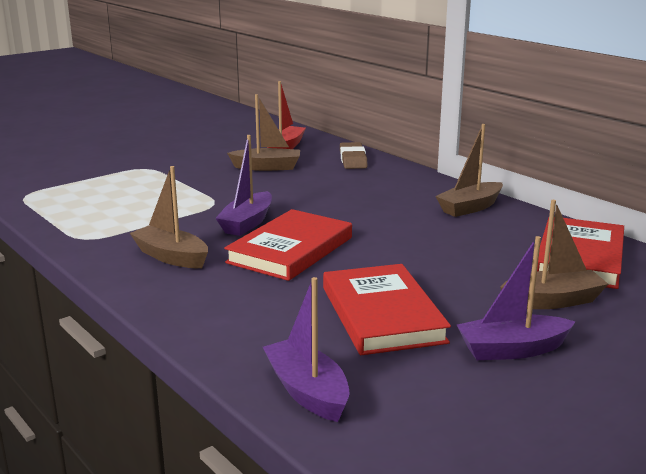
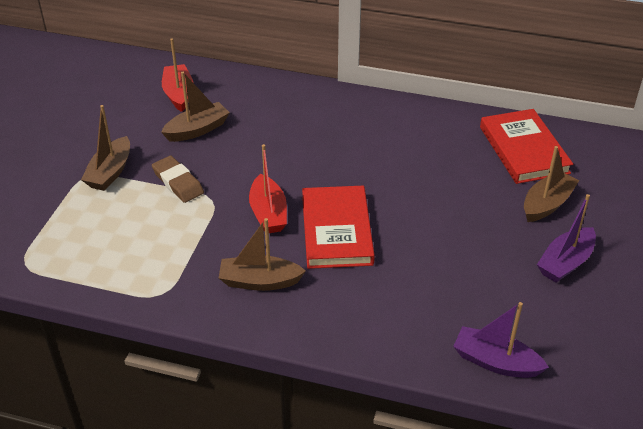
camera: 35 degrees left, 20 degrees up
purple boat [215,135,272,236] -> red boat [249,144,287,233]
red book [323,264,451,355] -> none
brown eraser [340,142,368,169] -> brown eraser moved to [152,156,204,203]
brown boat [435,124,503,217] -> brown boat moved to [81,105,130,191]

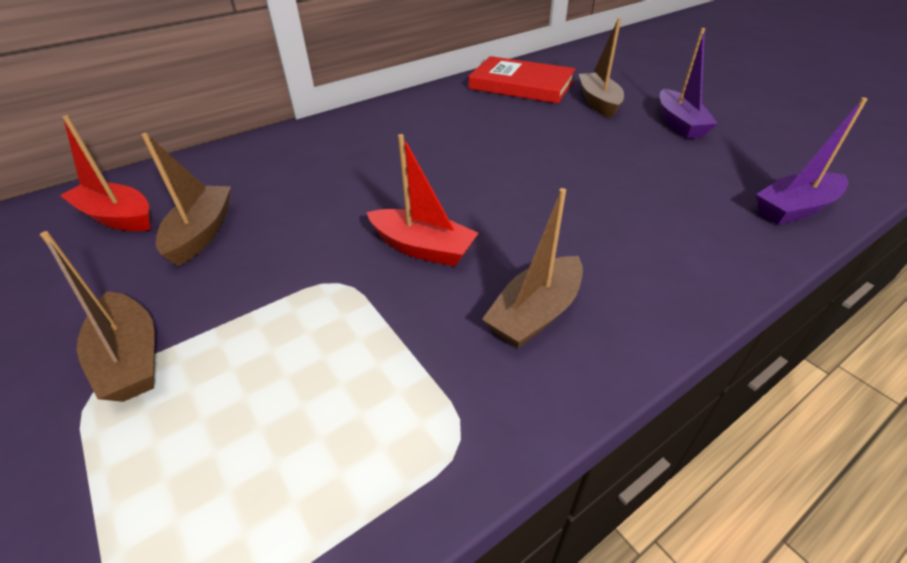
camera: 50 degrees left, 0 degrees up
brown eraser [152,156,204,203] -> none
red book [302,186,375,269] -> none

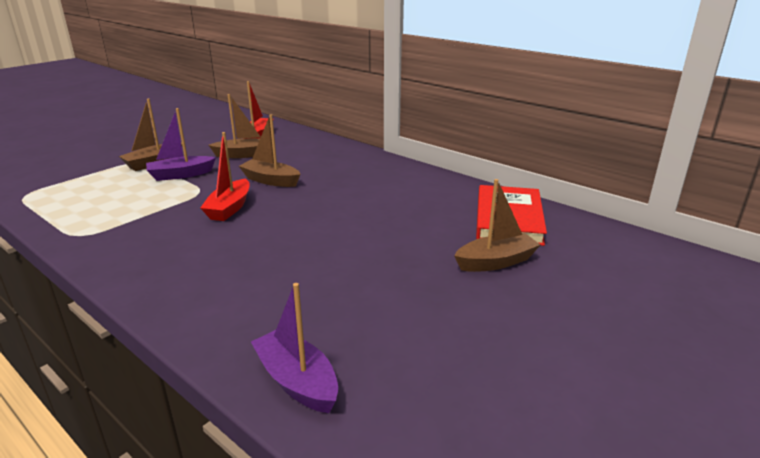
camera: 75 degrees right, 15 degrees down
brown boat [482,188,583,348] -> brown boat moved to [239,114,301,187]
purple boat [660,28,718,139] -> purple boat moved to [146,108,216,181]

